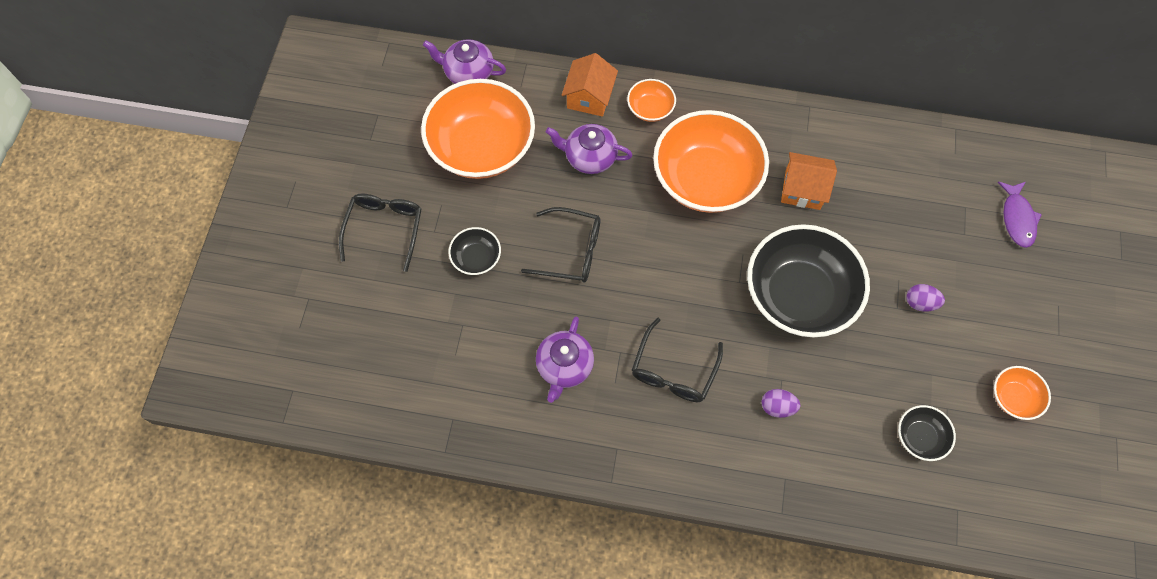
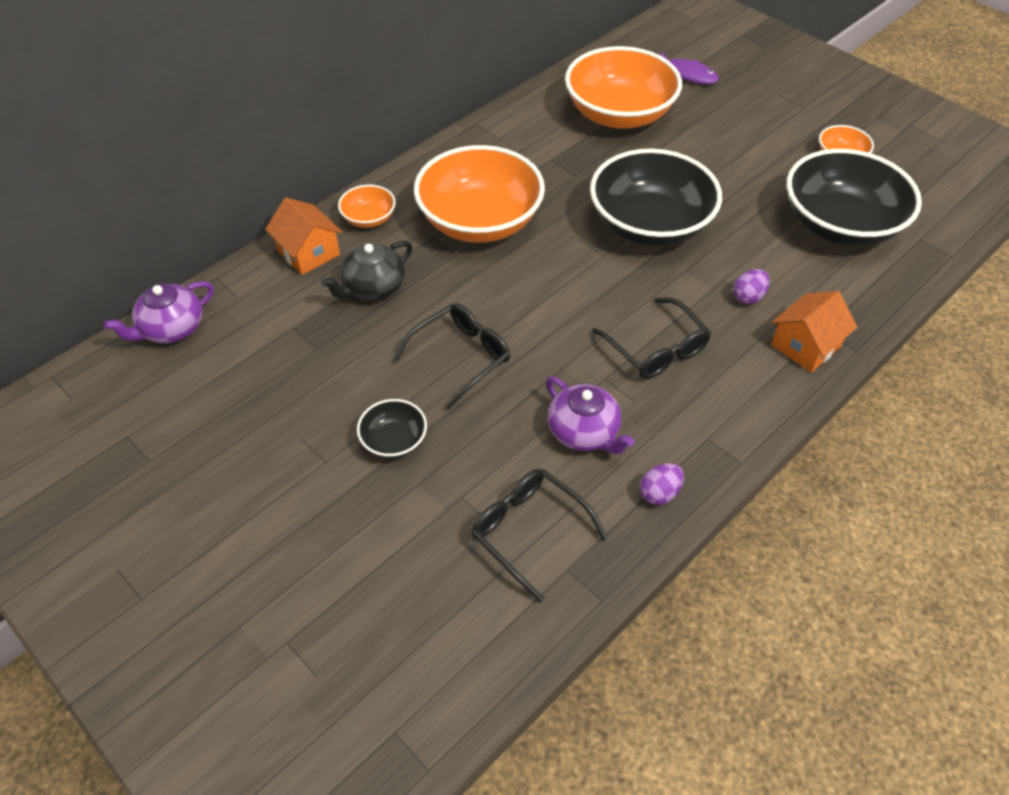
camera: 55 degrees left, 15 degrees down
black glasses [339,193,422,272] -> black glasses moved to [471,469,608,602]
orange bowl [421,79,535,179] -> orange bowl moved to [565,46,682,129]
purple teapot [546,124,632,174] -> black teapot [321,241,412,300]
orange house [781,152,837,210] -> orange house moved to [771,291,857,373]
black bowl [898,405,956,461] -> black bowl [787,149,922,247], size x2.23
purple egg [906,284,945,312] -> purple egg moved to [640,463,684,505]

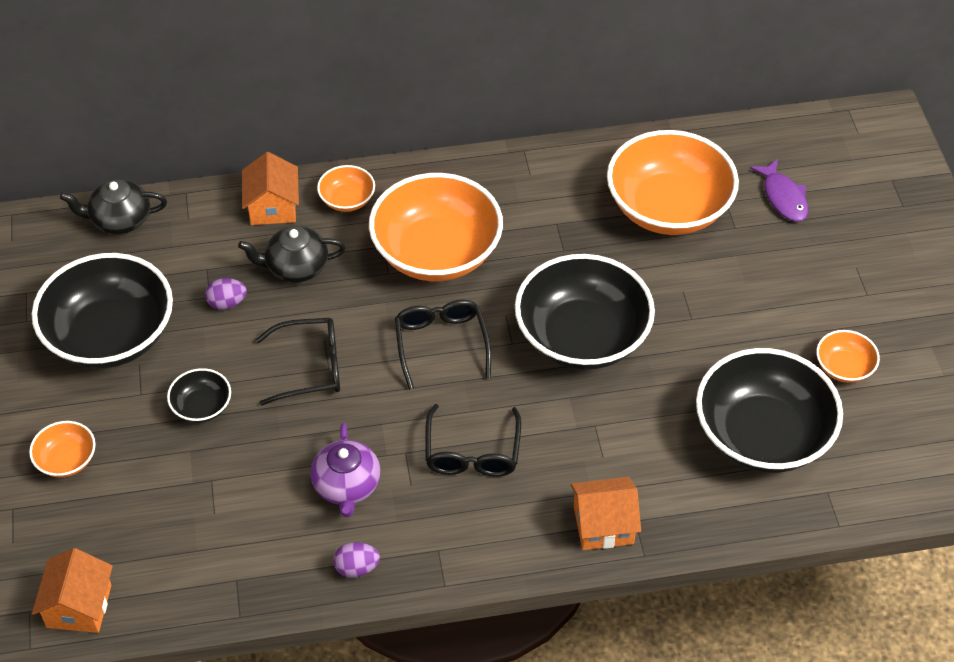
camera: 35 degrees right, 0 degrees up
purple teapot [104,281,214,343] -> black teapot [60,179,167,234]
black glasses [471,469,608,602] -> black glasses moved to [395,300,491,390]
purple egg [733,269,770,304] -> purple egg moved to [205,278,247,310]
none -> orange bowl [29,421,96,477]
none -> black bowl [32,253,173,369]
none -> orange house [32,548,113,633]

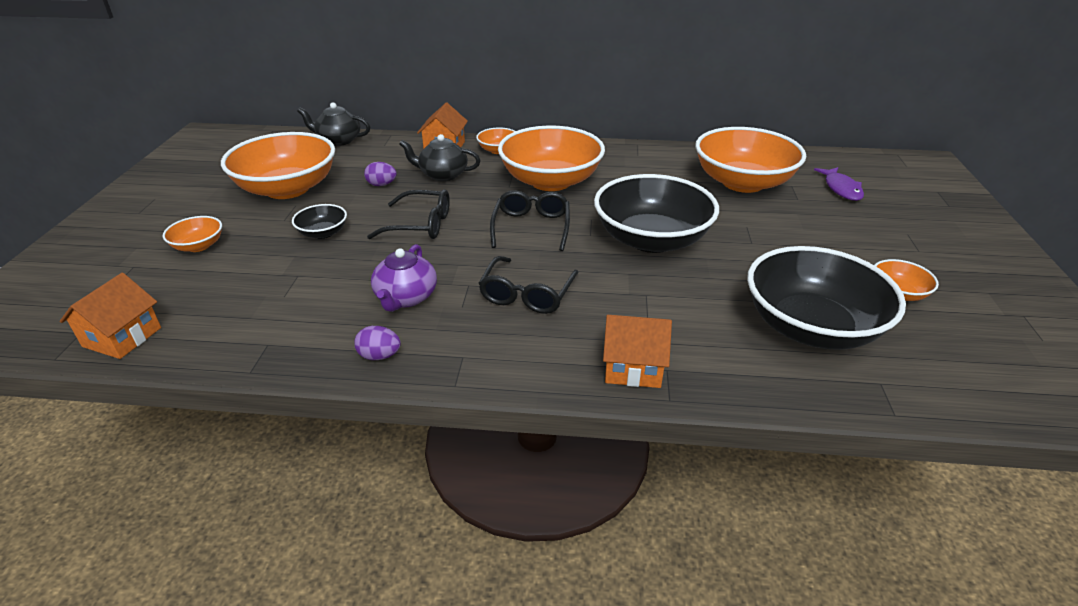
camera: 15 degrees right, 15 degrees down
black bowl [32,253,173,369] -> orange bowl [221,132,335,199]

